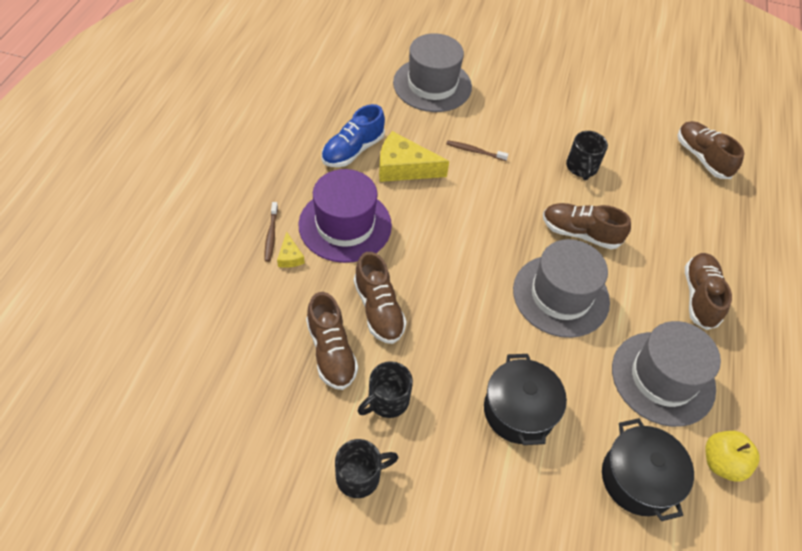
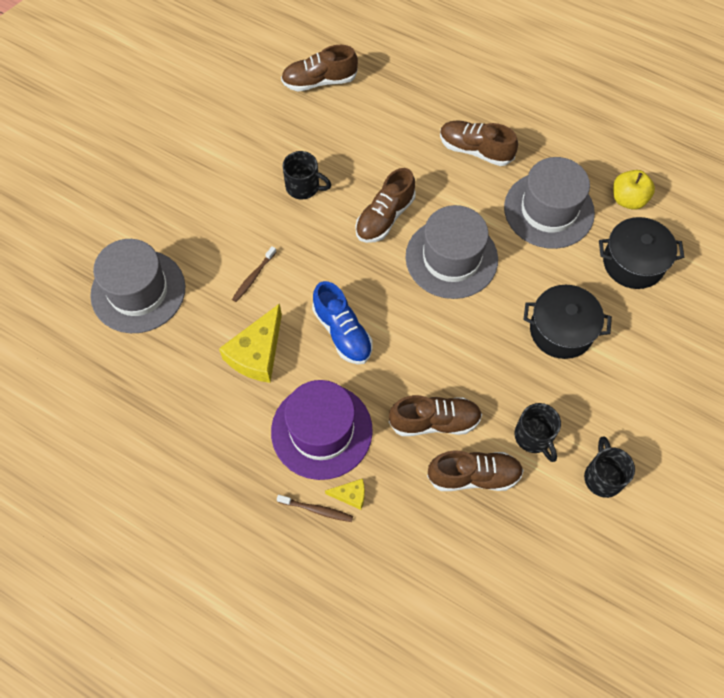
camera: 70 degrees left, 10 degrees up
blue shoe [321,104,385,167] -> blue shoe moved to [312,281,373,365]

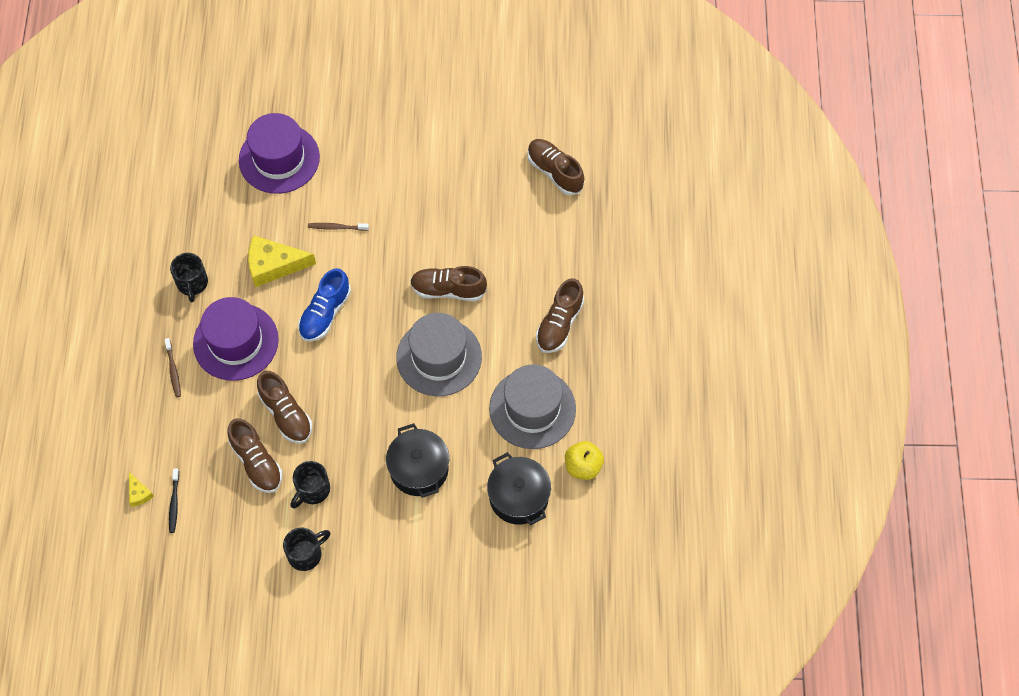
camera: 60 degrees right, 0 degrees up
grey hat [90,239,185,333] -> purple hat [239,113,320,194]
black mug [283,151,331,199] -> black mug moved to [170,253,208,302]
yellow cheese [325,479,365,510] -> yellow cheese moved to [129,472,154,507]
brown shoe [440,120,518,166] -> brown shoe turned 150 degrees counterclockwise [536,278,584,353]
none -> black toothbrush [169,468,179,533]

